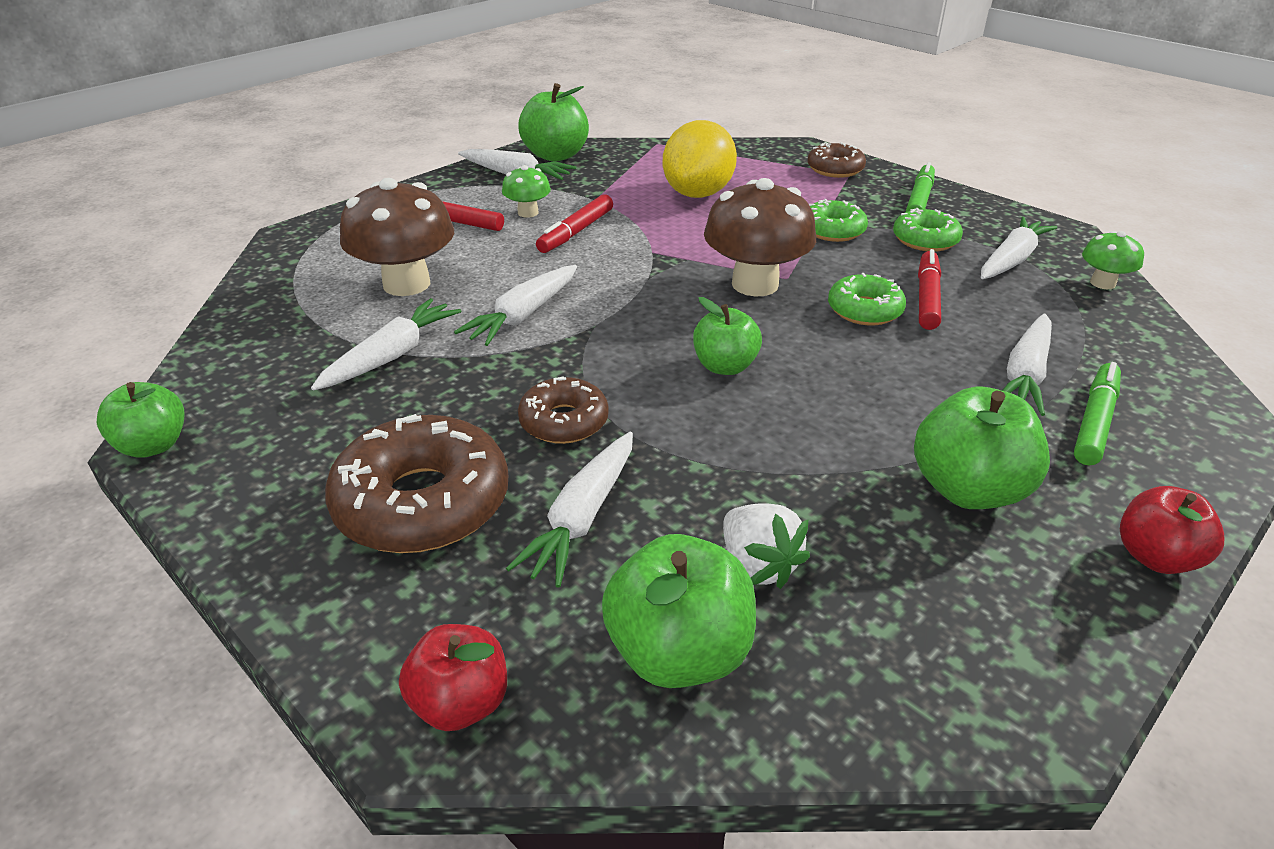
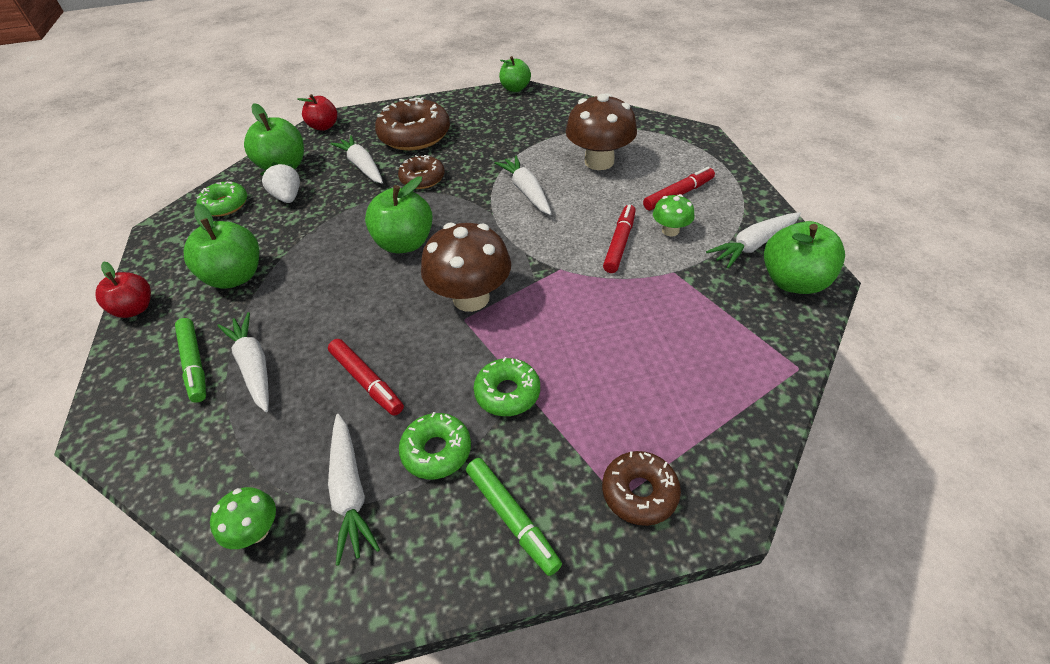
camera: 125 degrees right, 10 degrees up
white carrot [311,298,461,391] -> none
red marker [536,194,613,253] -> red marker turned 45 degrees clockwise [603,205,636,273]
yellow lemon [663,120,737,198] -> none
green apple [693,297,762,375] -> green apple [365,176,433,253], size x1.51
white strawberry [723,503,810,589] -> white strawberry turned 60 degrees clockwise [260,162,300,203]
green donut [828,273,906,325] -> green donut moved to [197,181,247,217]

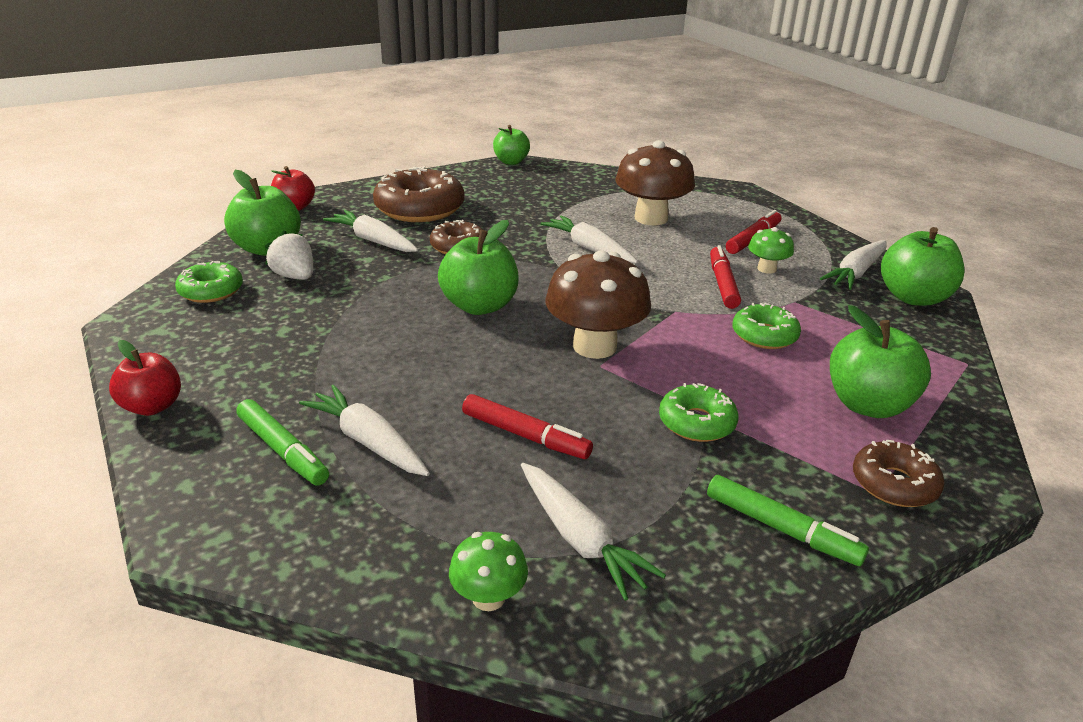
camera: 20 degrees left, 15 degrees down
green apple [184,204,259,289] -> green apple moved to [830,305,931,418]
green donut [399,412,471,479] -> green donut moved to [732,303,801,349]

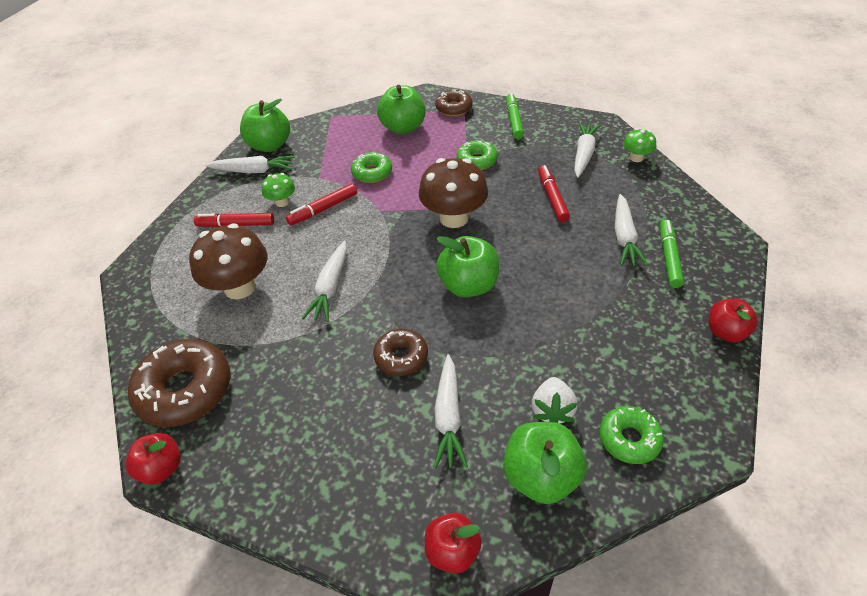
camera: 125 degrees left, 15 degrees up
brown donut [373,166,464,222] -> brown donut moved to [128,339,231,427]
green apple [493,125,530,165] -> red apple [125,433,181,485]

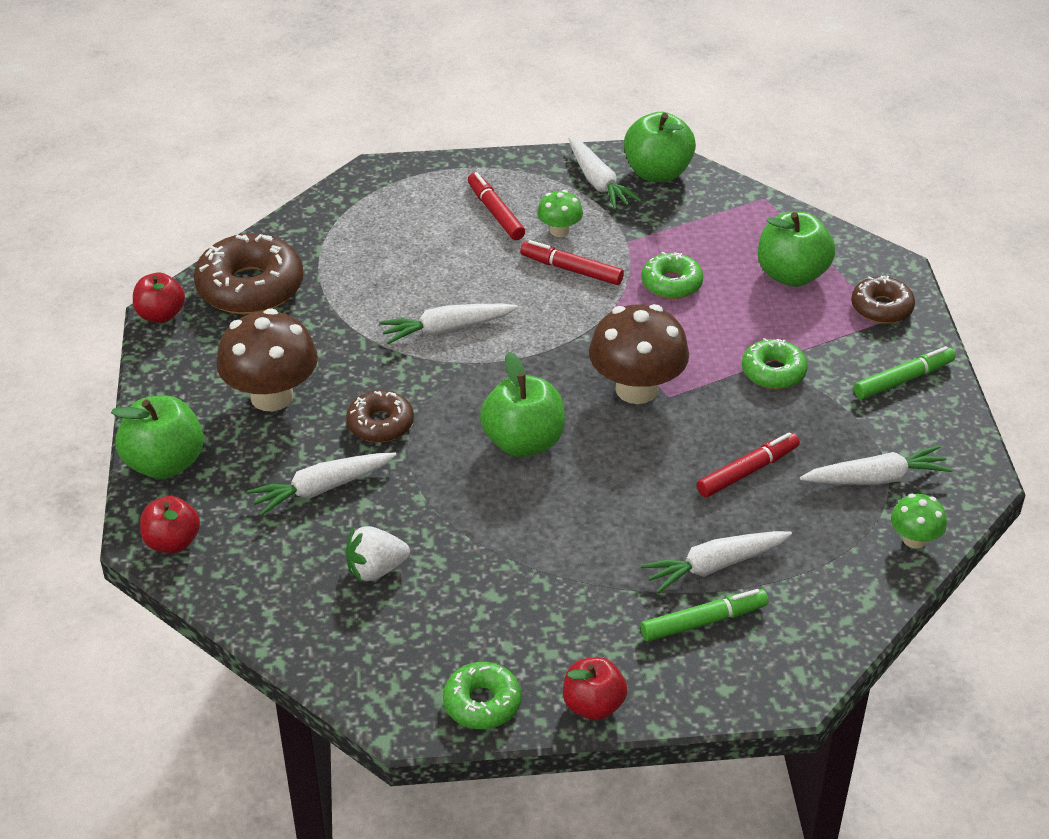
camera: 60 degrees right, 5 degrees down
brown mushroom [189,223,268,299] -> brown mushroom moved to [216,309,318,412]
green apple [503,422,587,504] -> green apple moved to [111,396,204,479]
green donut [599,406,664,464] -> green donut moved to [443,662,521,729]

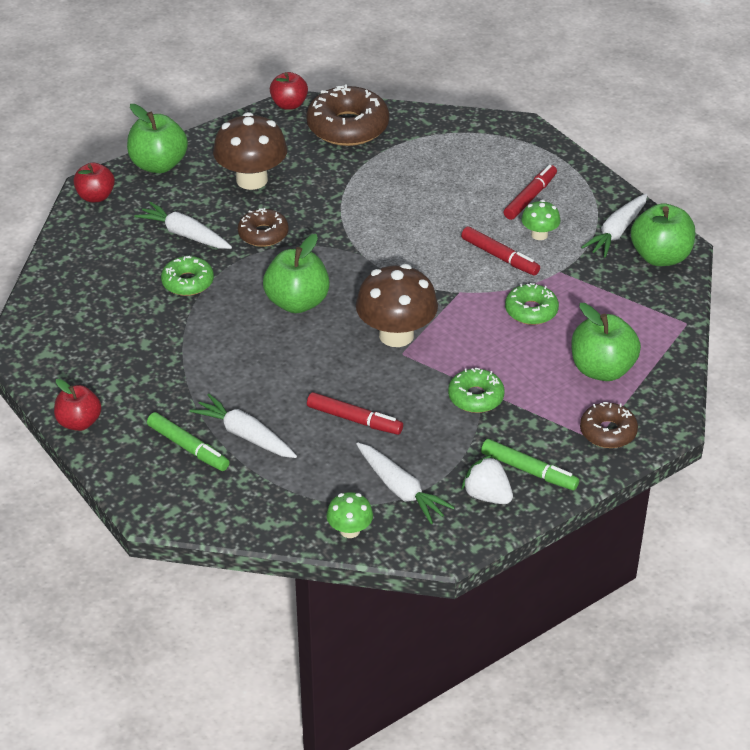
camera: 60 degrees right, 0 degrees up
white strawberry [346,526,410,582] -> white strawberry moved to [462,455,513,504]
white carrot [379,304,518,344] -> none
green donut [443,662,521,729] -> green donut moved to [161,256,214,296]
red marker [520,240,624,285] -> red marker turned 135 degrees clockwise [461,227,540,275]

